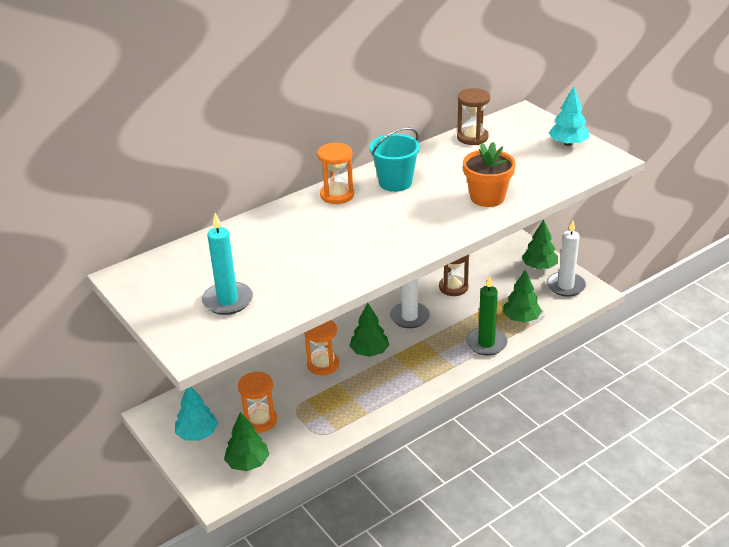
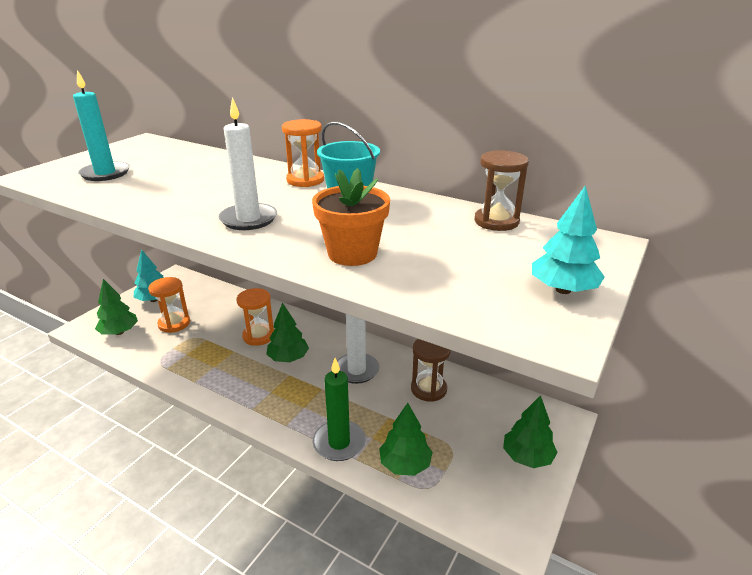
camera: 65 degrees right, 5 degrees down
white candle [547,220,586,297] -> white candle moved to [218,97,277,230]

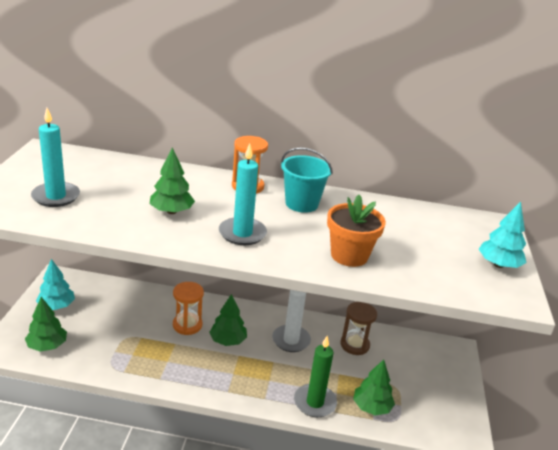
camera: 25 degrees left, 0 degrees up
orange hourglass [148,277,190,333] -> none
white candle [218,97,277,230] -> turquoise candle [219,144,267,245]
brown hourglass [474,150,529,231] -> none
green tree [503,395,558,468] -> green tree moved to [150,147,195,214]

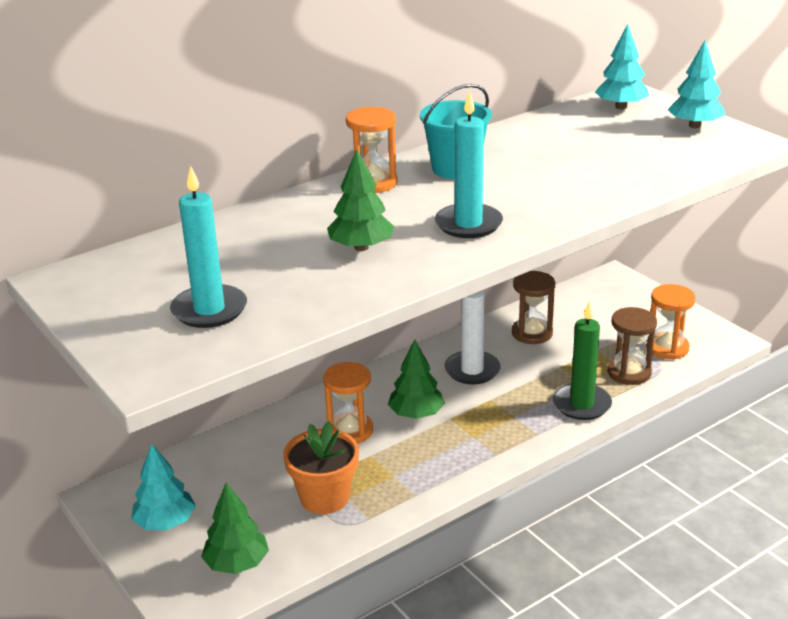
camera: 40 degrees left, 0 degrees up
orange flower pot [327,195,386,267] -> orange flower pot moved to [283,421,359,514]
green tree [353,359,395,416] -> brown hourglass [608,307,657,385]
none -> turquoise tree [595,24,649,109]
none -> orange hourglass [646,284,696,360]

